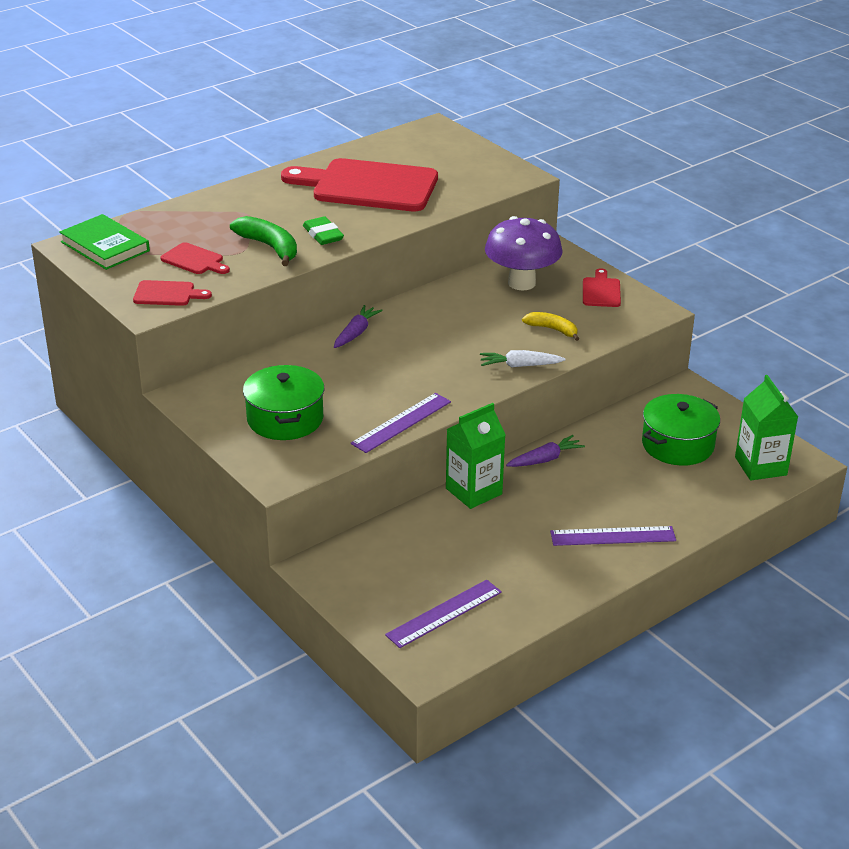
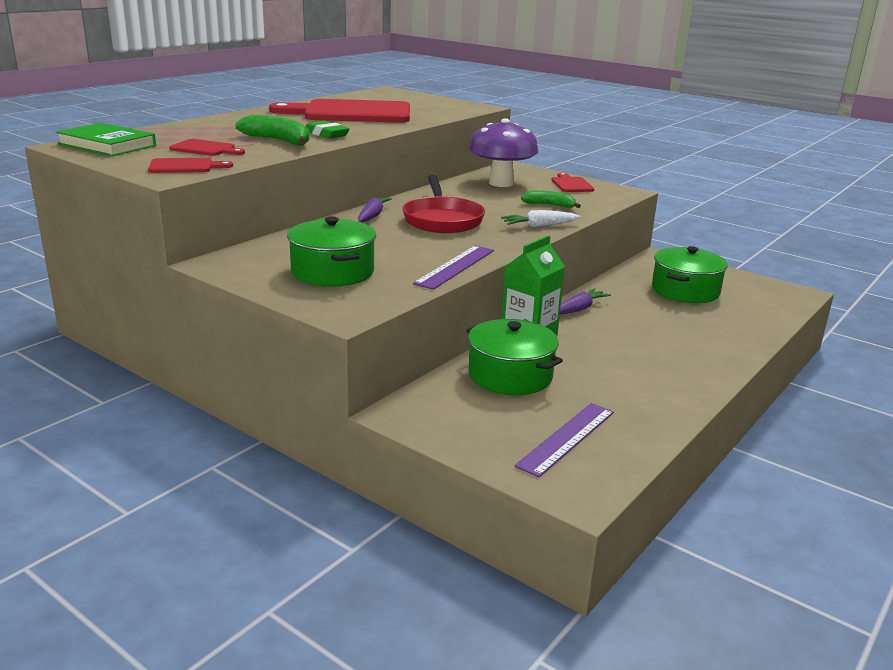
camera: 15 degrees left, 10 degrees down
yellow banana [522,312,579,341] -> green banana [521,191,581,208]
purple ruler [550,526,676,546] -> none
green carton [735,375,798,480] -> none
none -> red pan [402,175,485,233]
none -> green pot [466,319,563,395]

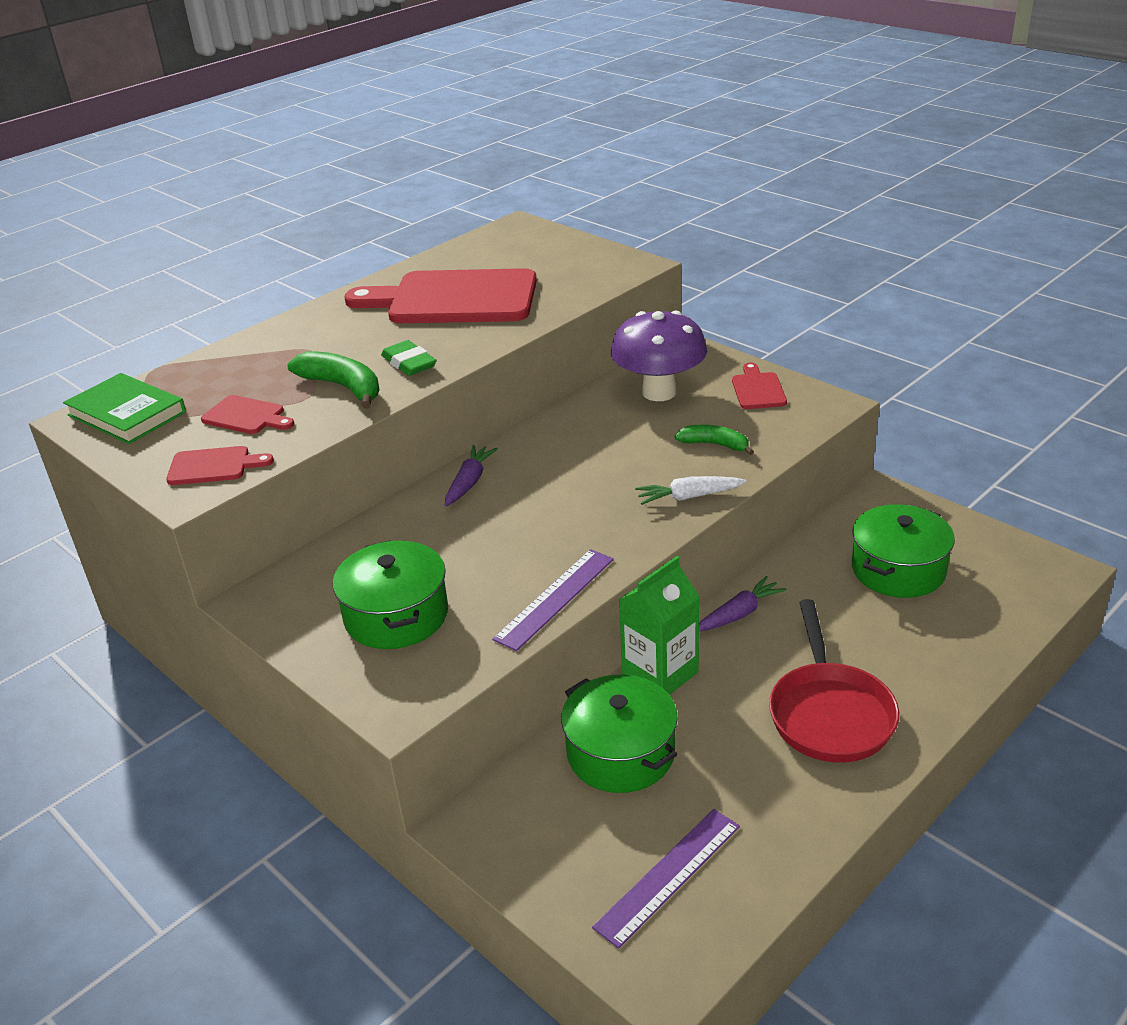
camera: 10 degrees right, 10 degrees up
red pan [402,175,485,233] -> red pan moved to [769,599,899,763]

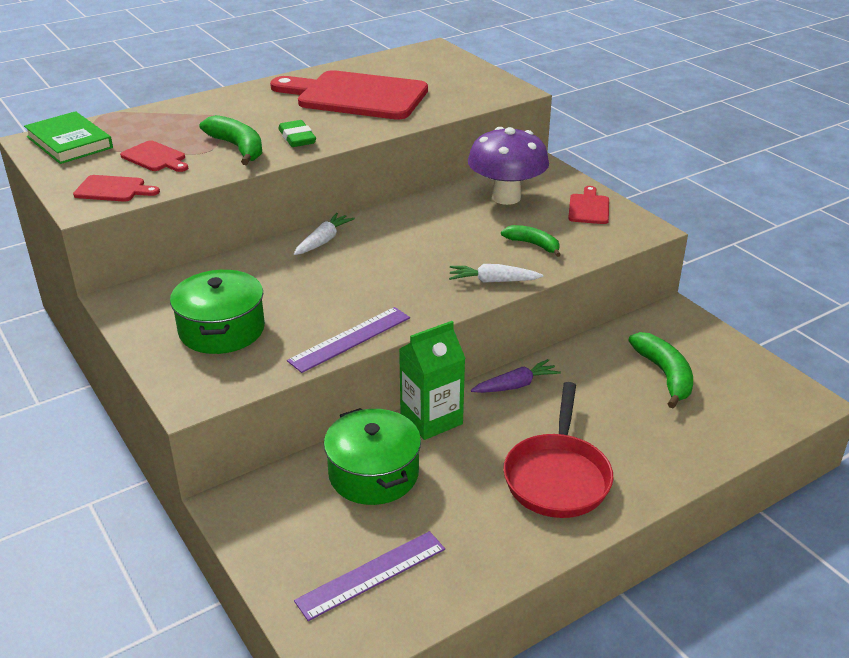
camera: 10 degrees right, 0 degrees up
purple carrot [445,445,498,507] -> white carrot [294,213,355,255]
green pot [852,504,955,598] -> green banana [628,332,693,408]

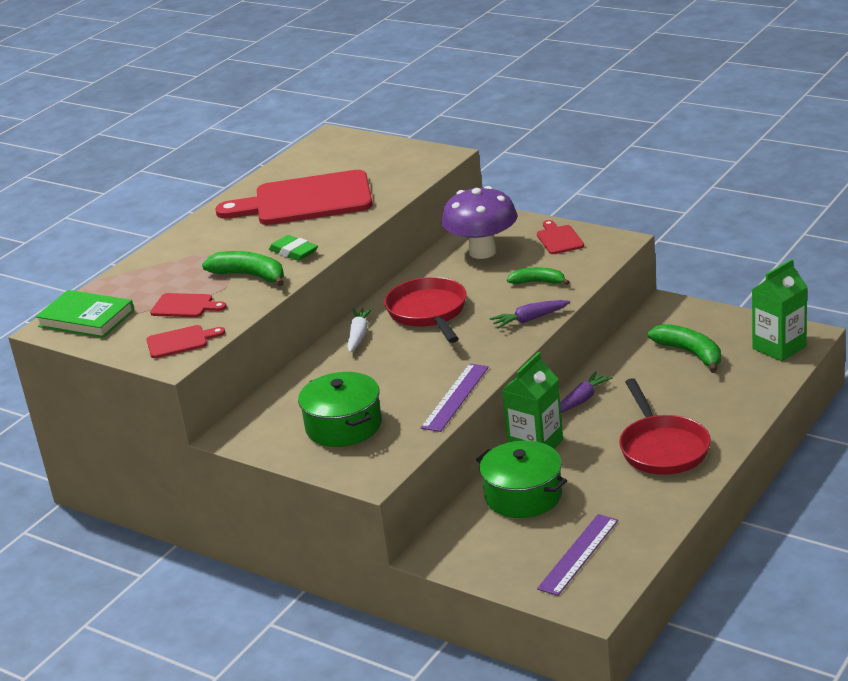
camera: 20 degrees left, 5 degrees down
white carrot [449,264,543,283] -> purple carrot [490,300,570,329]
none -> red pan [384,277,467,343]
none -> green carton [752,259,807,361]

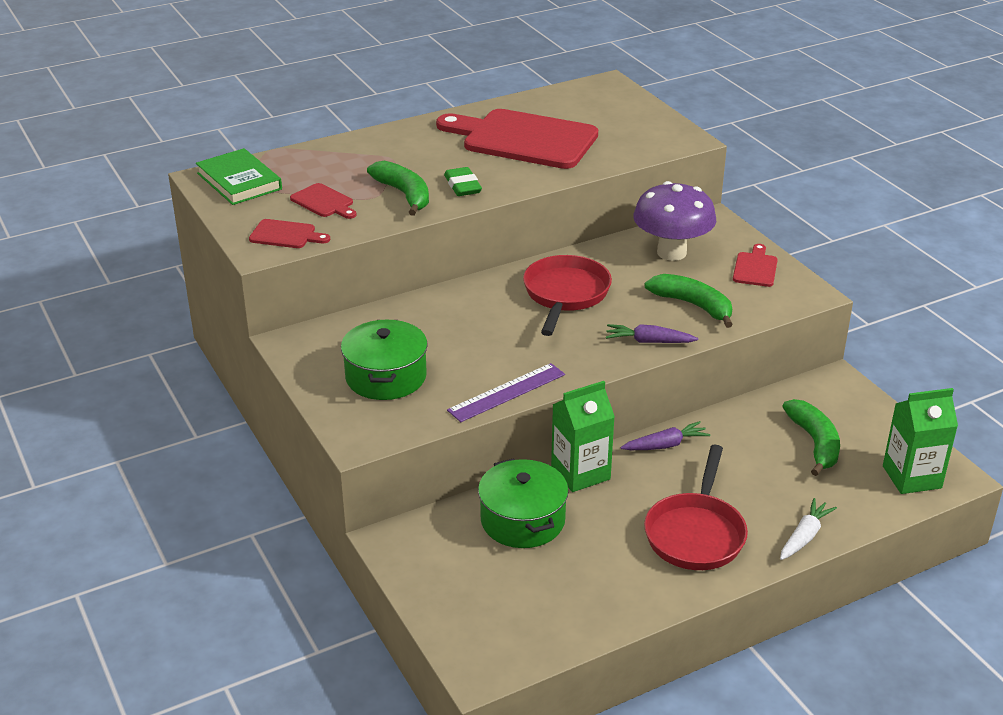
camera: 25 degrees right, 5 degrees up
white carrot [347,308,373,353] -> white carrot moved to [780,498,837,560]
green banana [507,267,570,285] -> green banana [645,274,733,328], size x1.53
purple ruler [537,514,618,596] -> none

